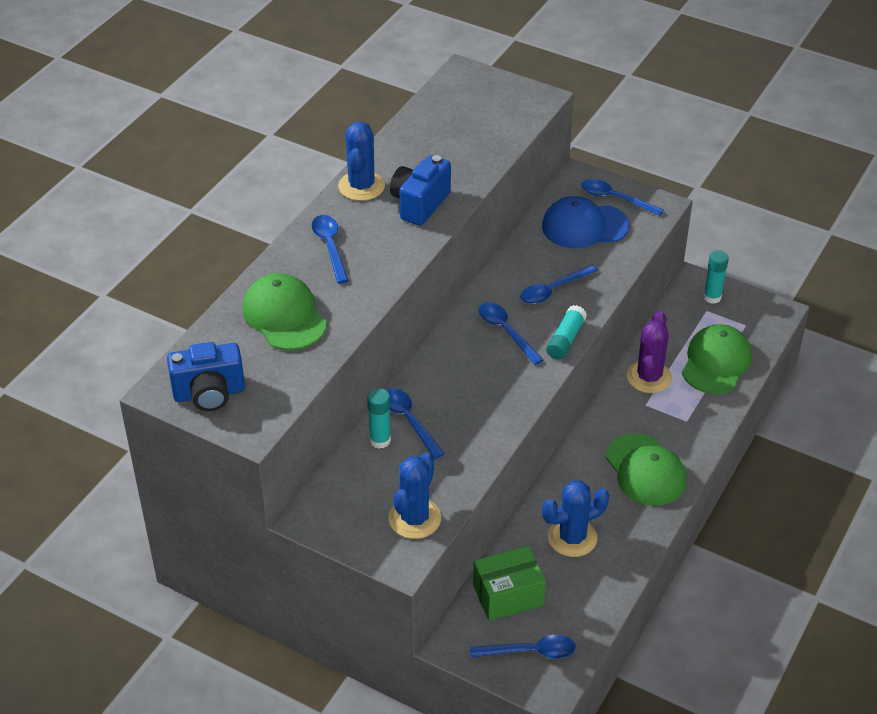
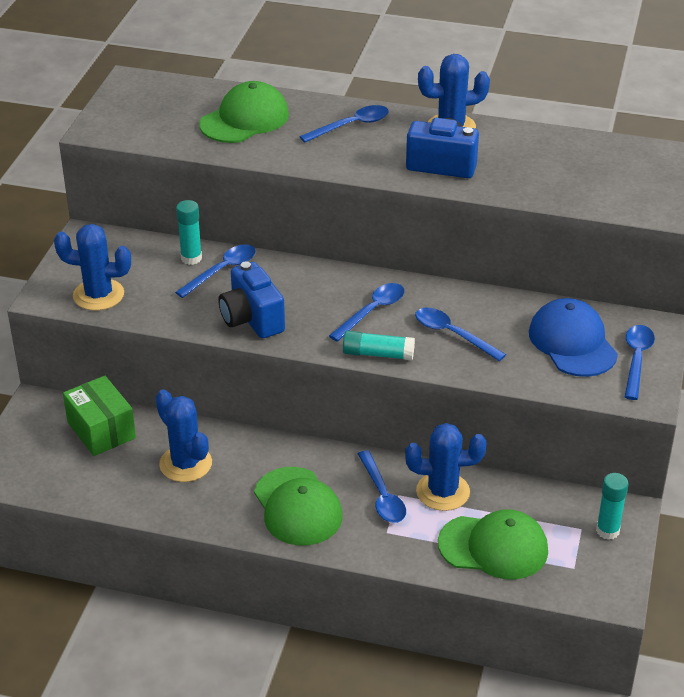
camera: 75 degrees right, 5 degrees down
blue camera [167,342,245,411] -> blue camera moved to [218,261,285,338]
blue spoon [470,635,576,659] -> blue spoon moved to [358,450,406,523]
green cap [605,433,686,506] -> green cap turned 75 degrees counterclockwise [254,467,343,546]
purple cactus [627,311,672,393] -> blue cactus [405,423,486,511]

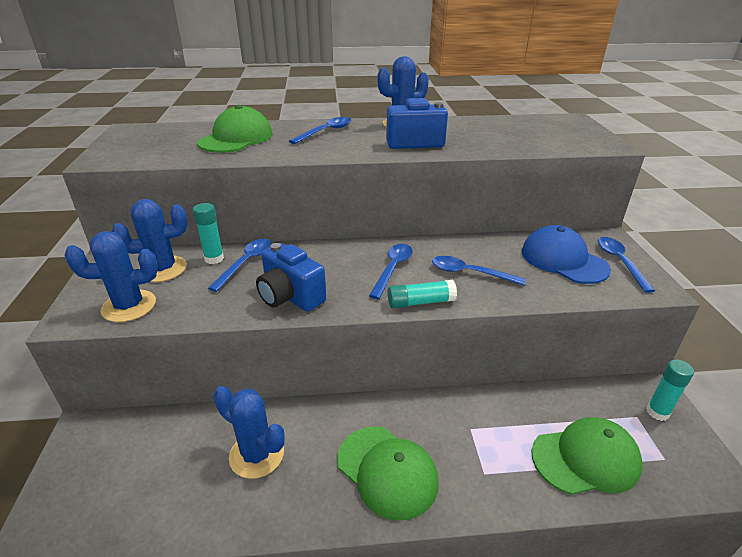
camera: 20 degrees left, 5 degrees down
green box [63,376,136,456] -> none
blue spoon [358,450,406,523] -> none
blue cactus [405,423,486,511] -> blue cactus moved to [112,199,187,282]

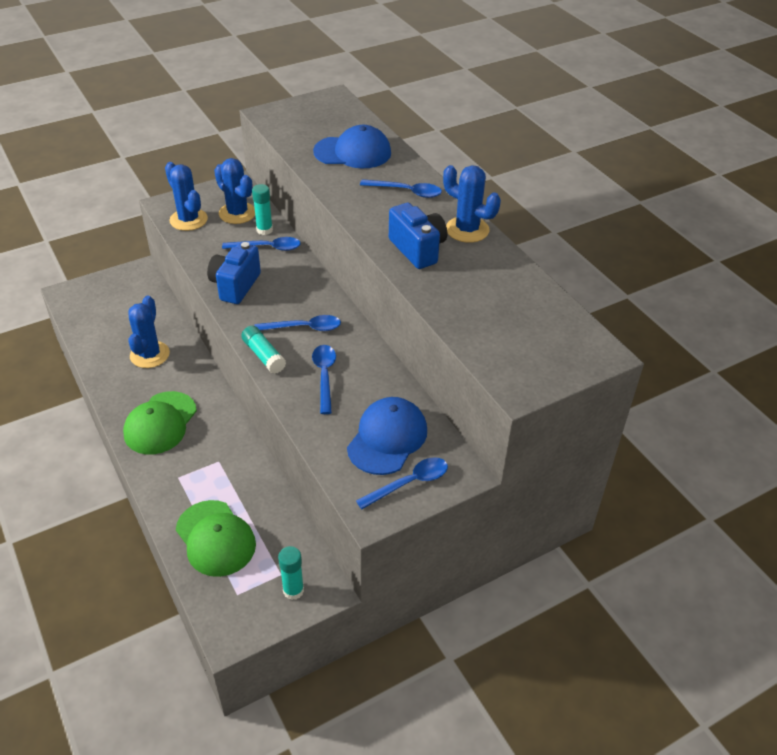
camera: 65 degrees right, 10 degrees up
green cap [197,105,273,153] -> blue cap [313,125,391,168]

